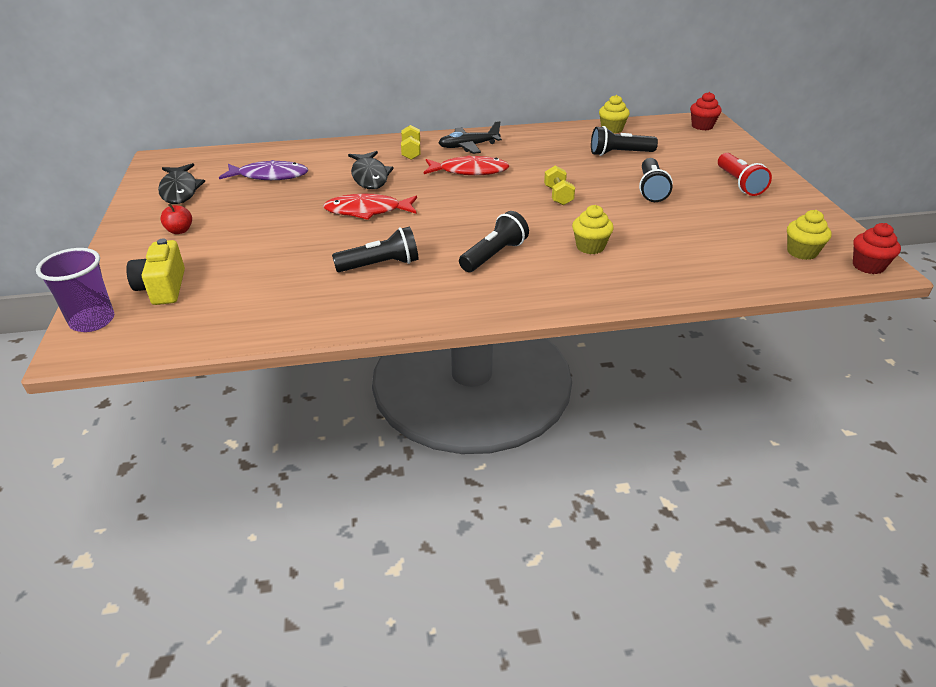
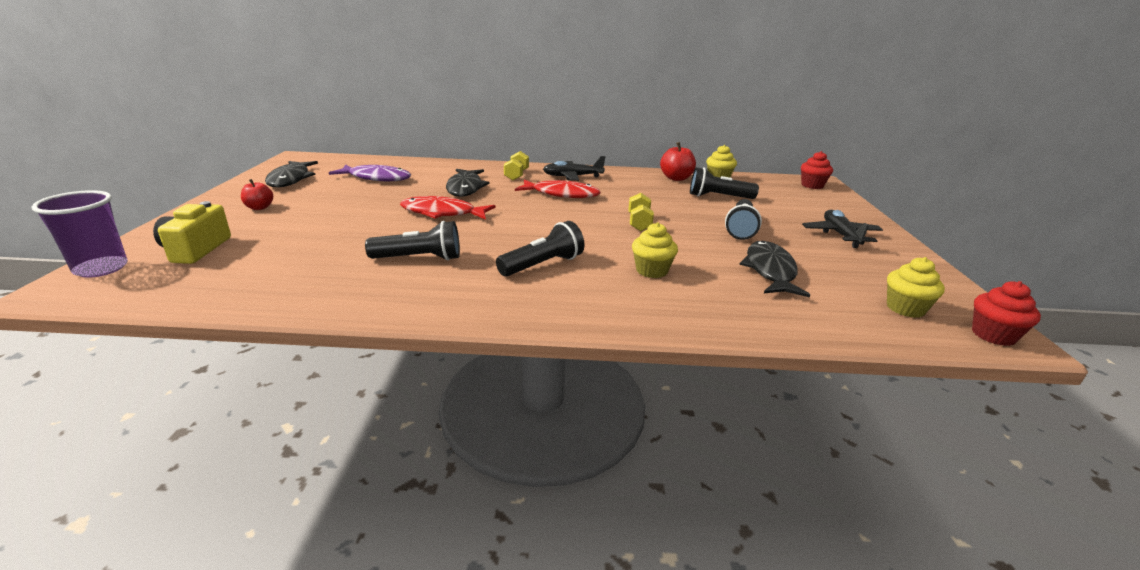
camera: 10 degrees right, 10 degrees down
red flashlight [718,153,772,196] -> black plane [802,210,883,248]
none -> red apple [660,142,696,181]
none -> black fish [739,241,810,297]

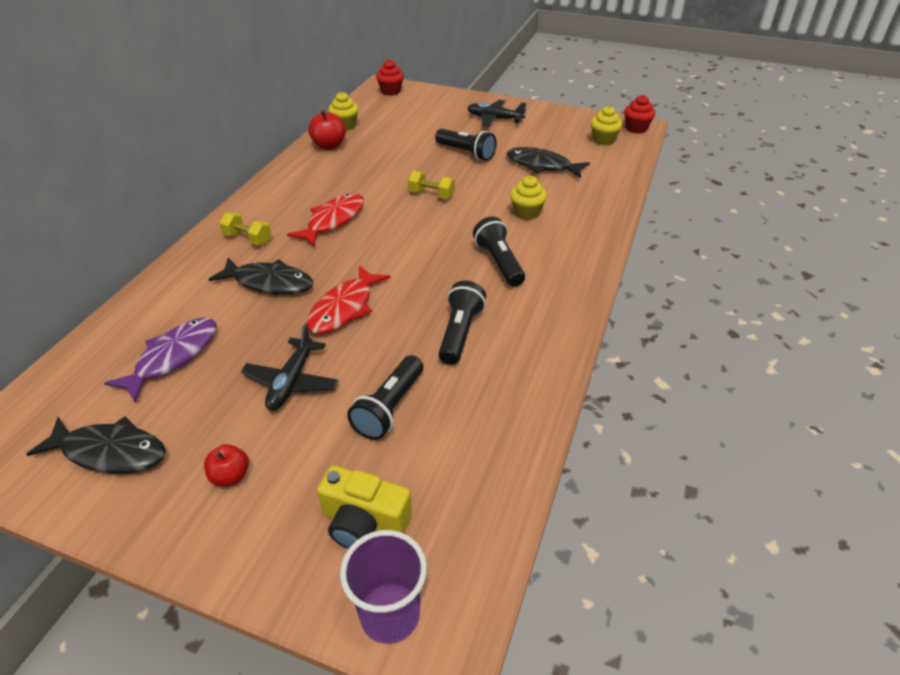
camera: 70 degrees left, 15 degrees up
black plane [543,156,605,181] -> black plane moved to [241,323,339,411]
black flashlight [690,167,759,199] -> black flashlight moved to [347,355,423,440]

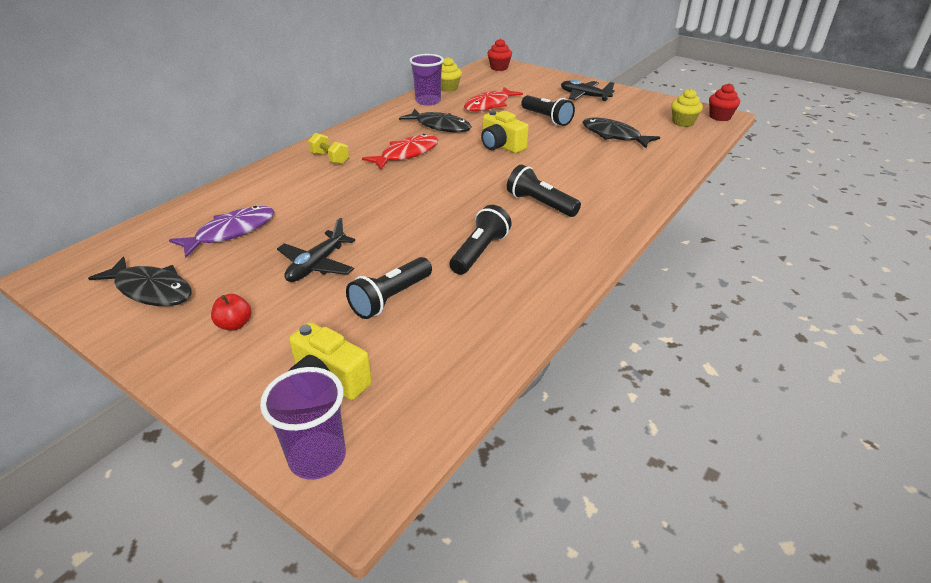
camera: 15 degrees right, 5 degrees down
black fish [208,258,313,295] -> black fish moved to [399,109,472,133]
red fish [307,265,391,334] -> red fish moved to [464,87,523,111]
red apple [308,110,346,150] -> purple cup [409,54,444,105]
yellow dumbbell [408,171,455,199] -> yellow camera [481,110,529,153]
black flashlight [473,217,525,287] -> black flashlight turned 45 degrees counterclockwise [507,164,581,217]
yellow cupcake [510,176,547,220] -> none

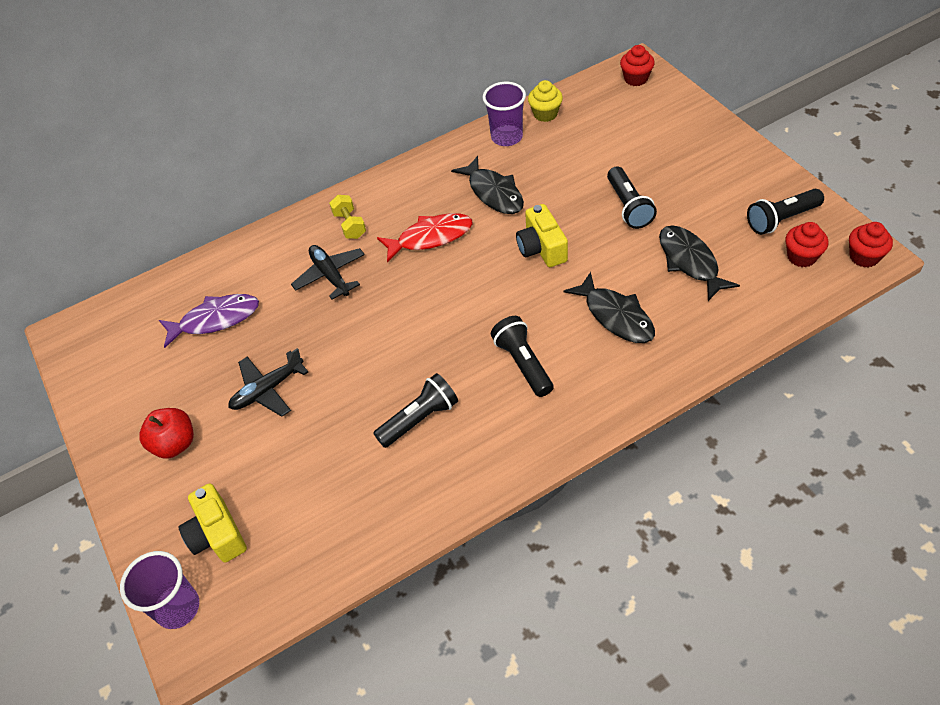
camera: 30 degrees right, 15 degrees up
black fish [88,257,192,306] -> black fish moved to [564,272,655,343]
red apple [211,294,252,331] -> red apple [139,408,194,459], size x1.54
black flashlight [346,257,432,319] -> black flashlight moved to [747,189,824,235]
red fish [464,87,523,111] -> none
black plane [561,80,615,101] -> black plane moved to [291,245,365,300]
yellow cupcake [671,89,703,127] -> red cupcake [785,222,828,267]

